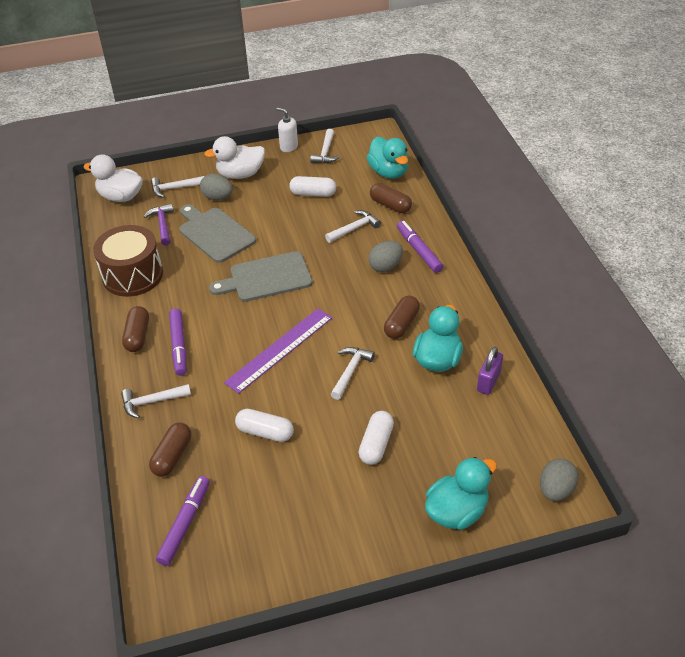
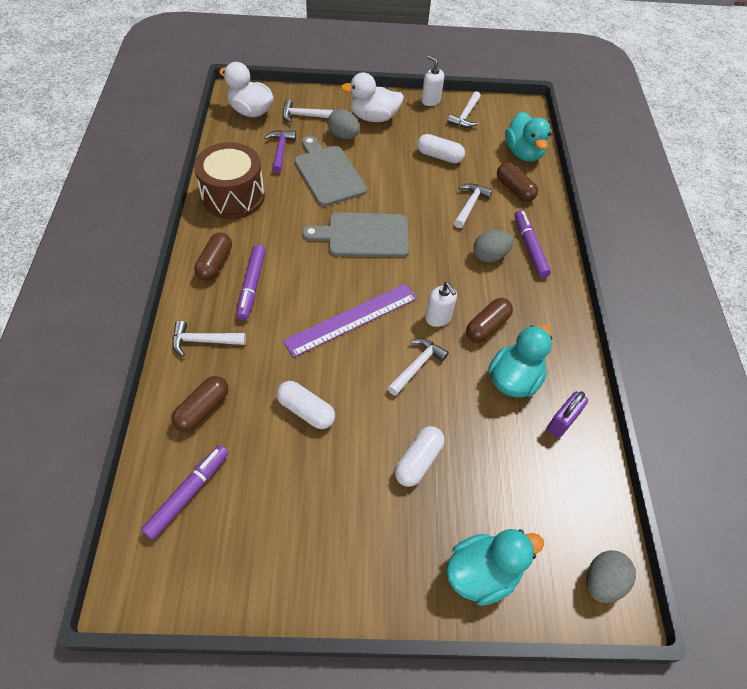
camera: 10 degrees right, 10 degrees up
white hammer [325,210,381,243] -> white hammer turned 45 degrees counterclockwise [454,183,493,228]
none -> white soap dispenser [425,282,457,327]

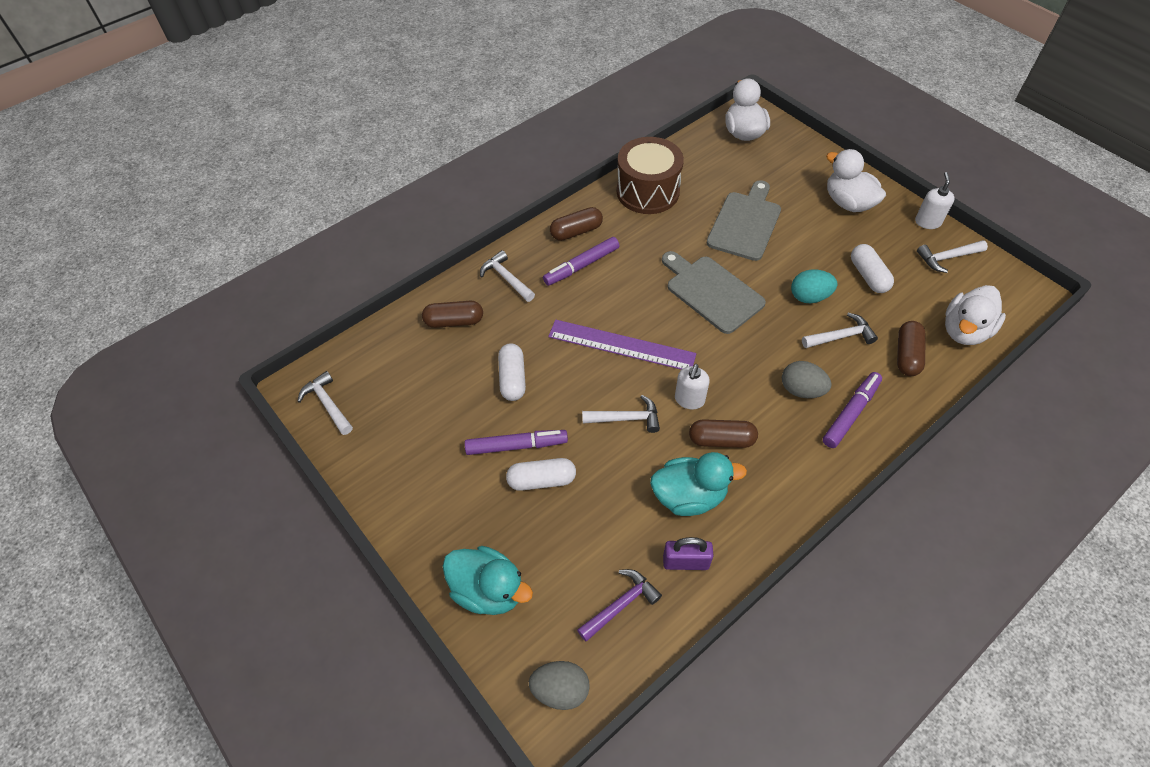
camera: 55 degrees right, 0 degrees up
purple marker [141,445,229,540] -> purple marker moved to [465,430,568,455]
purple hammer [264,130,296,173] -> purple hammer moved to [577,569,662,642]
white hammer [282,99,335,123] -> white hammer moved to [297,371,353,435]
grey egg [328,109,360,139] -> none
turquoise duck [505,112,551,162] -> white duck [945,285,1006,345]
none -> turquoise egg [791,269,837,303]

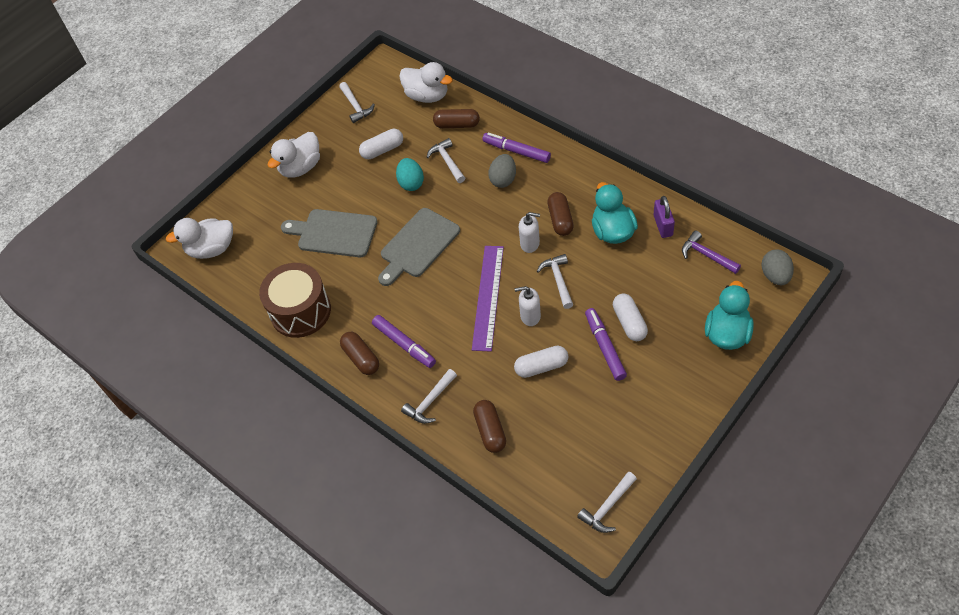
camera: 95 degrees left, 0 degrees up
white soap dispenser [915,172,955,229] -> white soap dispenser moved to [515,286,541,326]

